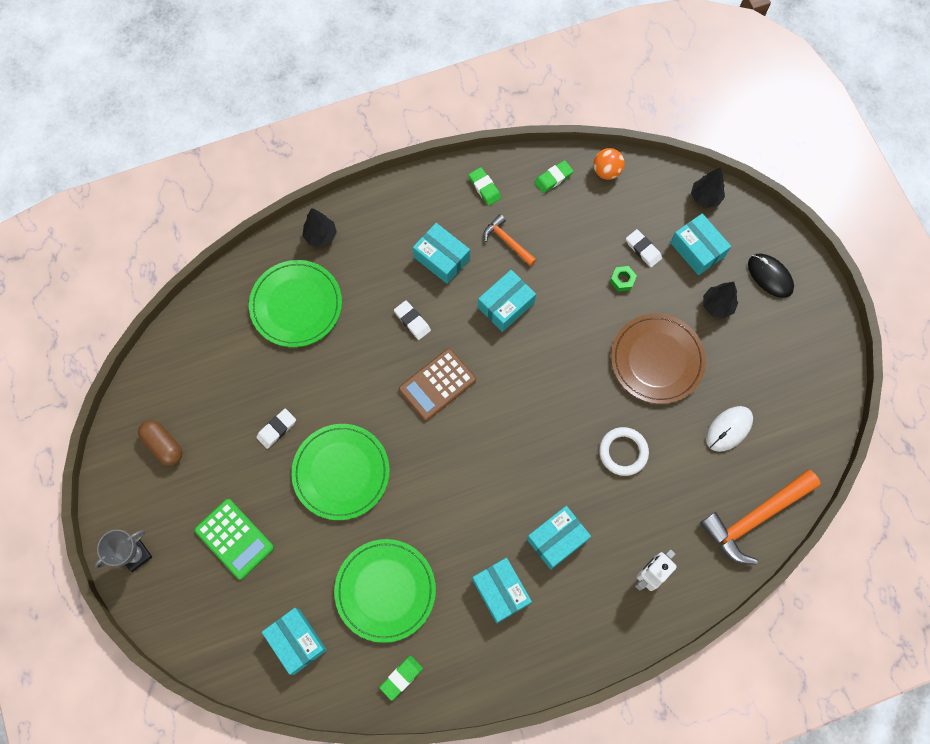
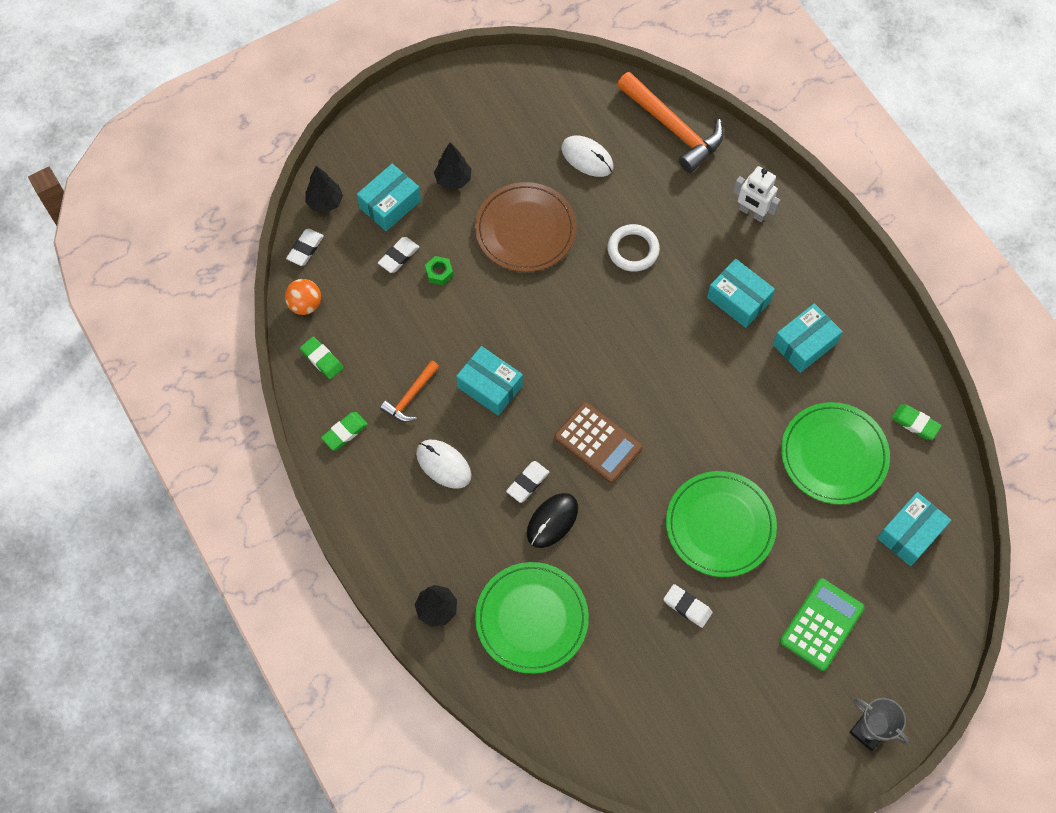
camera: 100 degrees left, 5 degrees down
brown capsule [138,420,182,466] -> none
turquoise box [413,223,470,284] -> white mouse [416,440,471,489]
black mouse [748,254,794,298] -> black mouse moved to [527,493,578,548]
none -> white eraser [286,229,324,266]

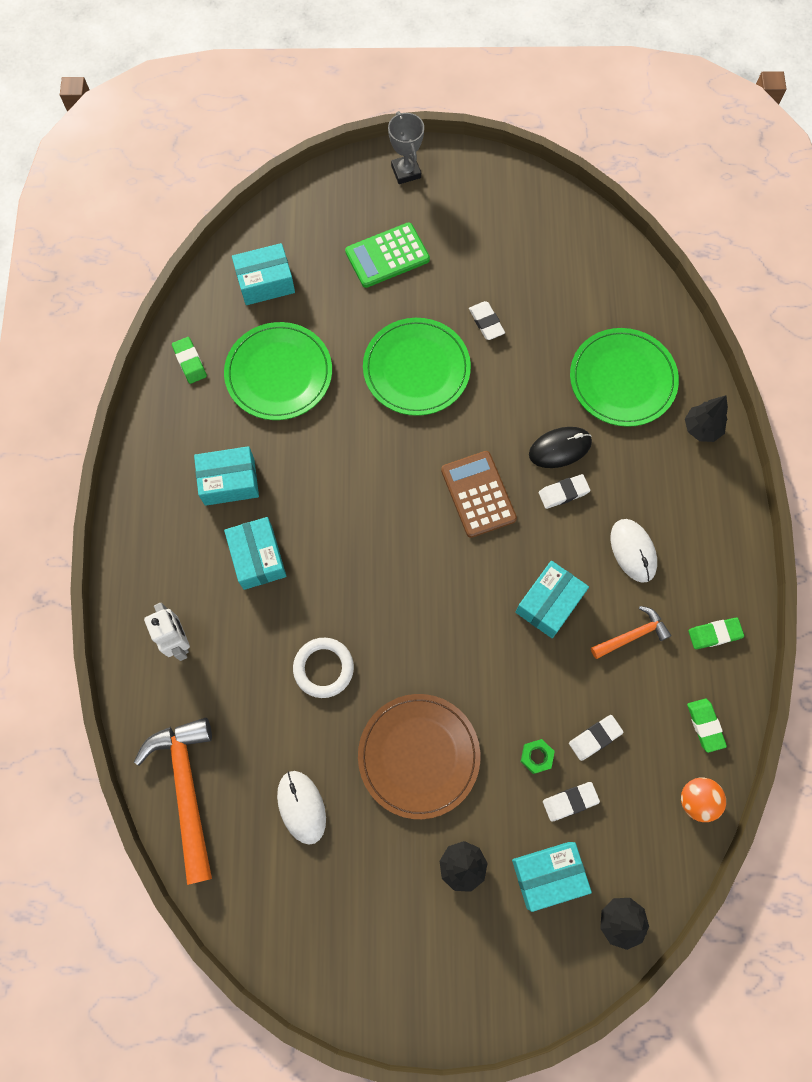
camera: 150 degrees left, 5 degrees up
white eraser [286,229,324,266] -> white eraser moved to [569,715,624,761]
turquoise box [456,346,523,416] -> turquoise box turned 60 degrees clockwise [515,561,589,638]

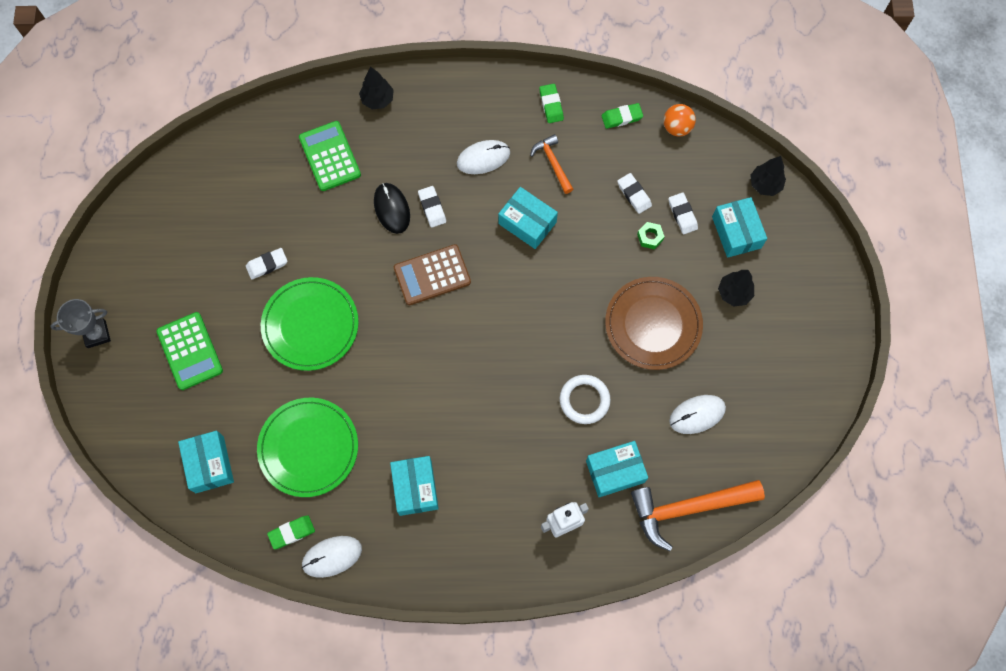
camera: 90 degrees left, 0 degrees up
turquoise box [224,517,286,590] -> turquoise box moved to [586,441,648,497]
green plate [570,328,679,427] -> green calculator [299,121,361,191]
none -> white mouse [302,536,362,578]

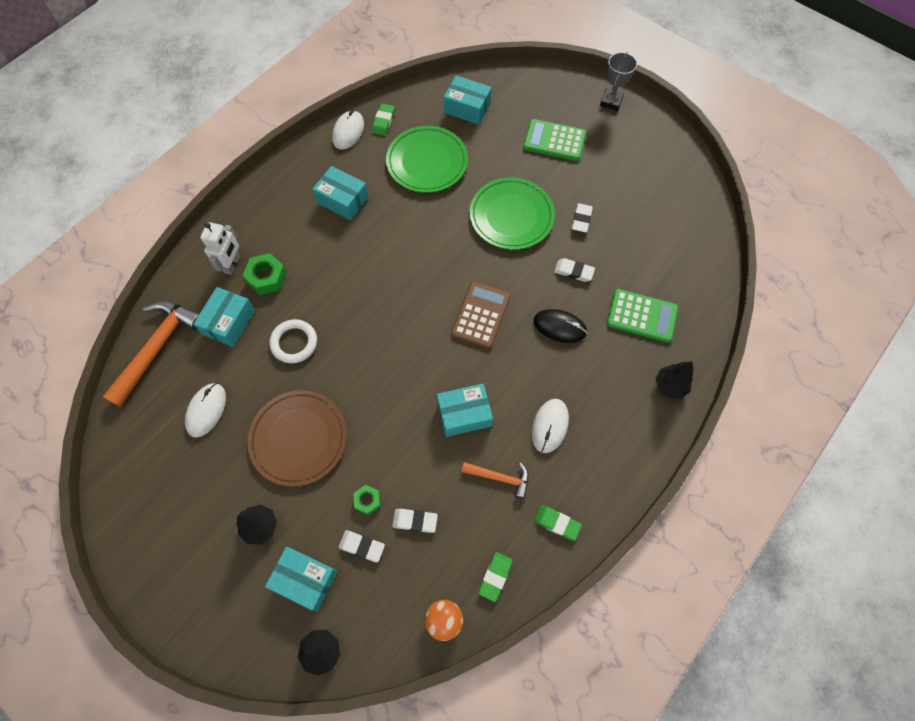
camera: 130 degrees right, 5 degrees down
white eraser [418,186,446,228] -> white eraser moved to [554,258,595,282]
none -> green nut [243,253,287,295]

